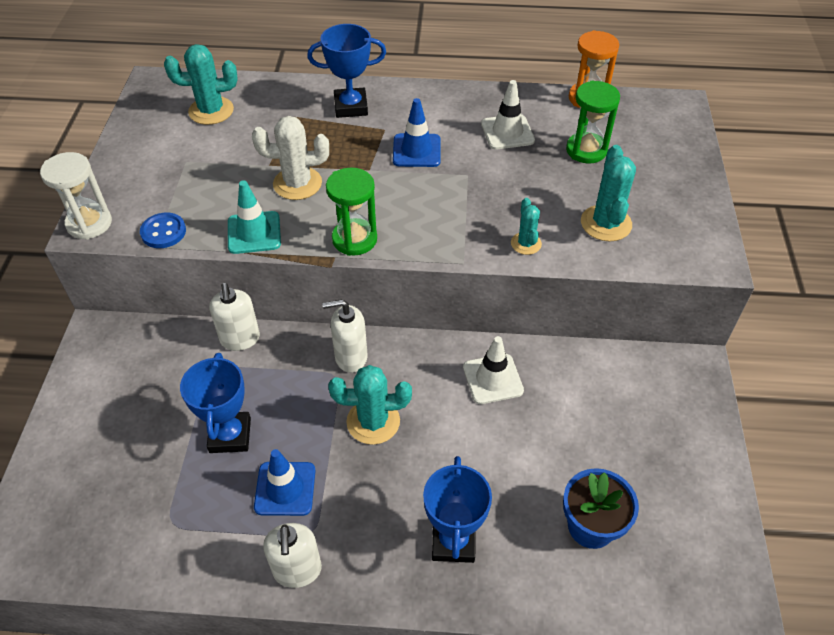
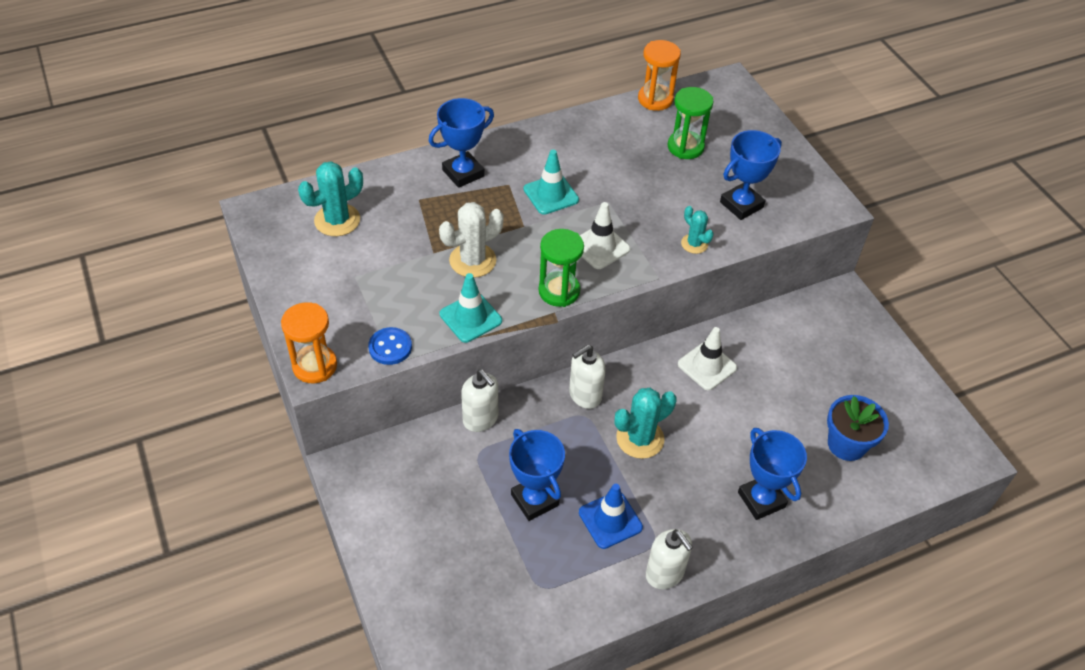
camera: 30 degrees left, 0 degrees up
white hourglass [40,152,112,240] -> orange hourglass [281,302,337,383]
blue traffic cone [393,98,441,167] -> turquoise traffic cone [524,150,579,215]
white traffic cone [481,80,535,149] -> white traffic cone moved to [579,202,630,269]
turquoise cactus [581,145,636,241] -> blue trophy [720,130,782,220]

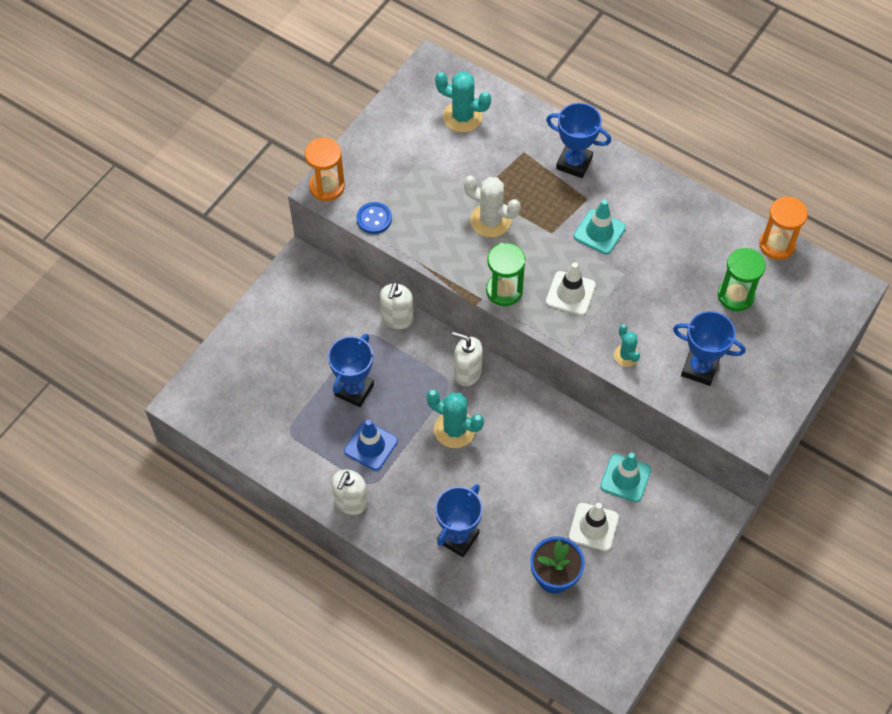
camera: 60 degrees right, 10 degrees up
turquoise traffic cone [440,273,502,343] -> turquoise traffic cone moved to [600,453,651,502]
white traffic cone [678,327,737,390] -> white traffic cone moved to [569,503,619,551]
turquoise cactus [681,206,714,254] -> turquoise cactus turned 45 degrees counterclockwise [614,324,640,367]

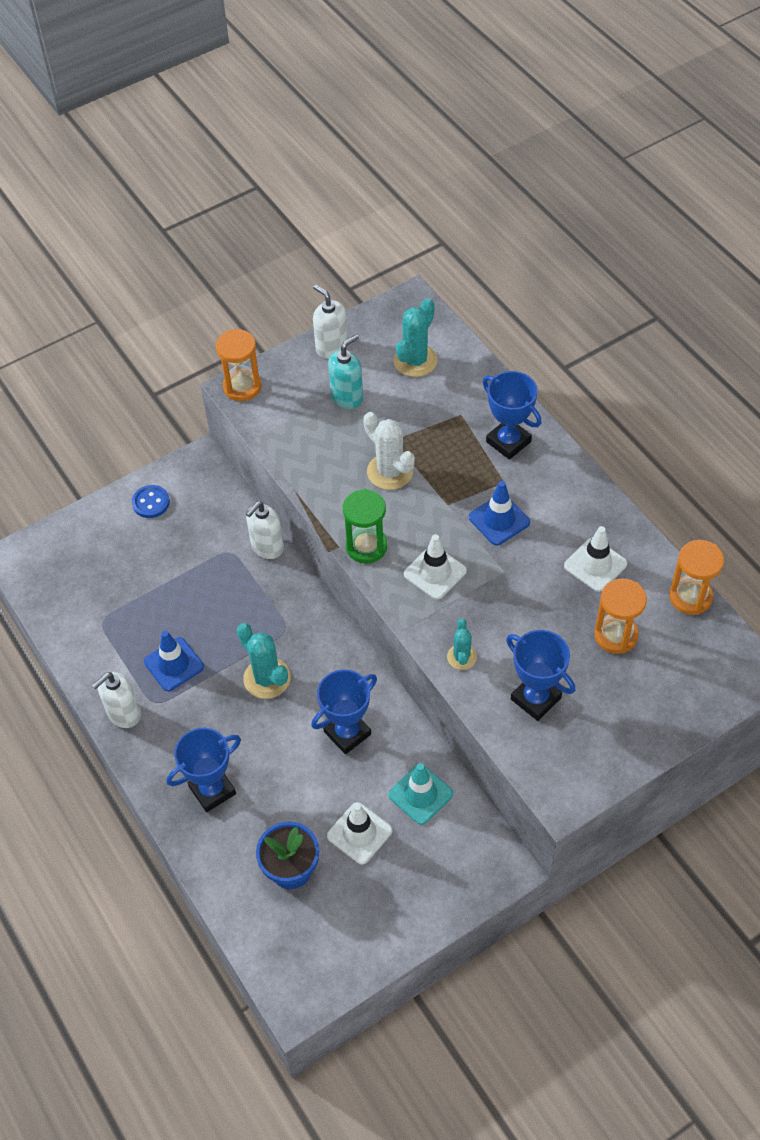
camera: 25 degrees right, 5 degrees down
blue trophy [328,334,374,407] -> blue trophy moved to [311,669,377,754]
blue button [356,202,392,234] -> blue button moved to [132,485,170,518]
turquoise cactus [435,72,491,132] -> turquoise cactus turned 75 degrees clockwise [394,298,438,377]
white soap dispenser [452,332,483,386] -> white soap dispenser moved to [313,285,347,359]
turquoise traffic cone [574,200,626,254] -> blue traffic cone [469,481,530,545]
green hourglass [718,248,766,311] -> orange hourglass [594,579,647,654]
none -> turquoise soap dispenser [328,334,363,409]
none -> white traffic cone [564,526,627,592]

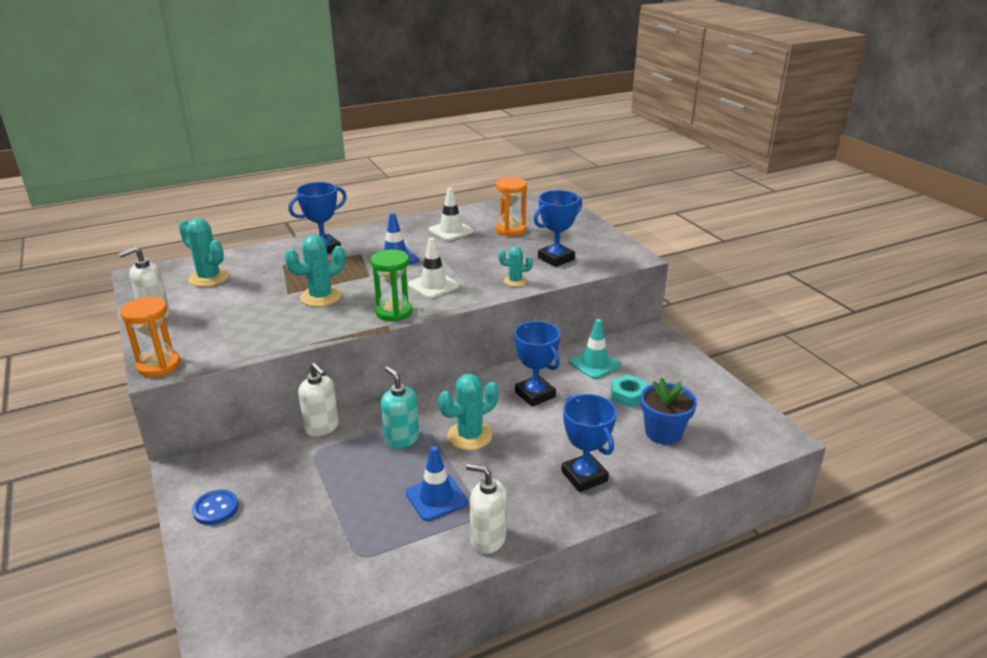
camera: 85 degrees left, 25 degrees down
white soap dispenser [92,672,141,728] -> white soap dispenser turned 150 degrees clockwise [466,464,507,554]
white traffic cone [327,802,392,864] -> turquoise nut [611,375,647,407]
turquoise soap dispenser [328,334,363,409] -> turquoise soap dispenser moved to [381,366,419,449]
white cactus [363,412,415,490] -> turquoise cactus [285,235,346,307]
orange hourglass [669,540,724,615] -> none

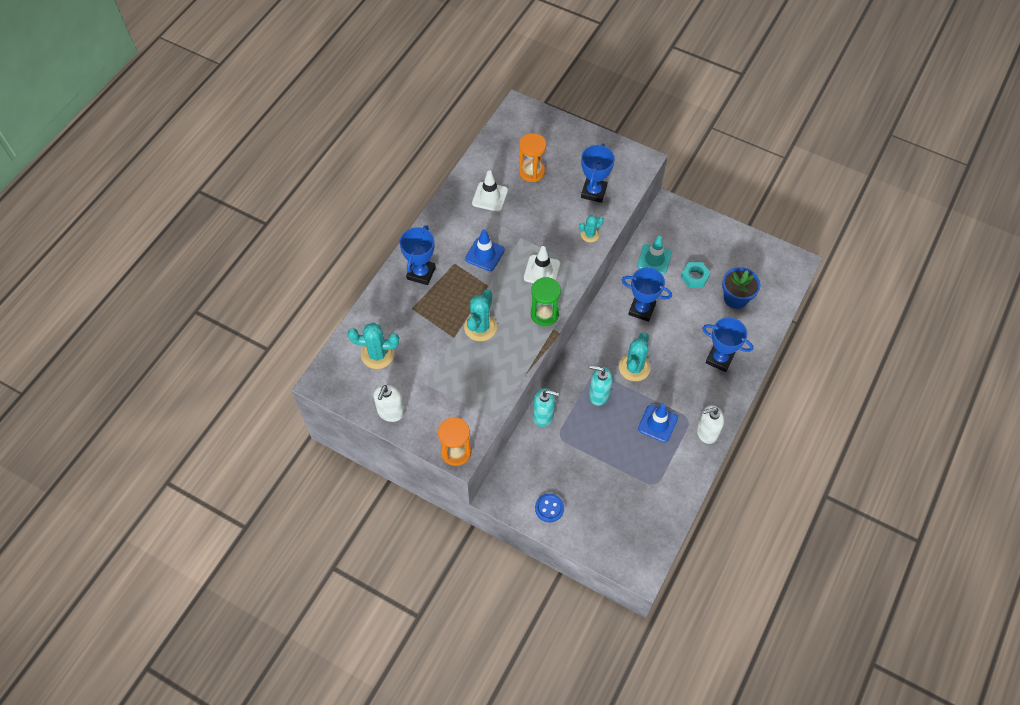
camera: 35 degrees left, 30 degrees up
white soap dispenser [298,363,339,437] -> turquoise soap dispenser [533,388,559,427]

